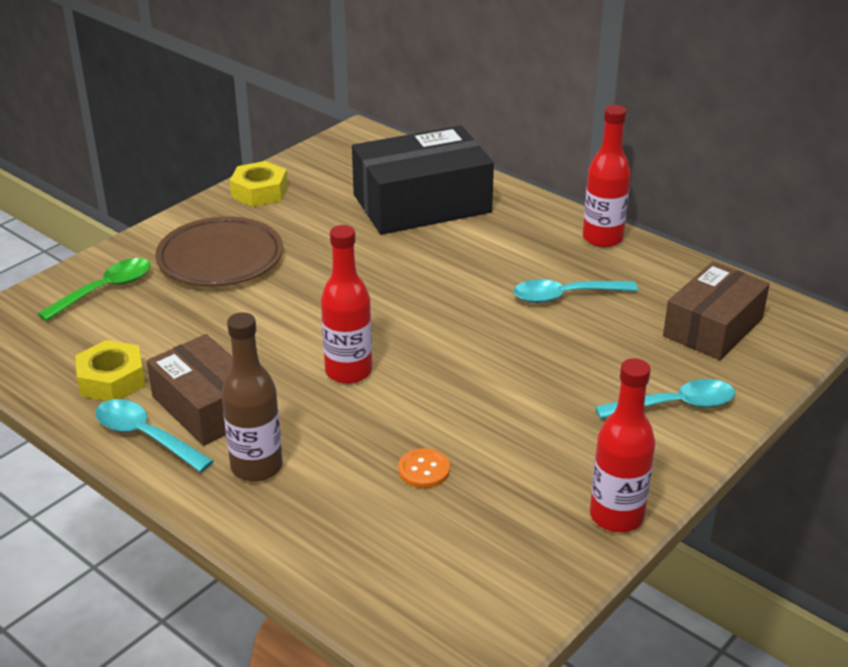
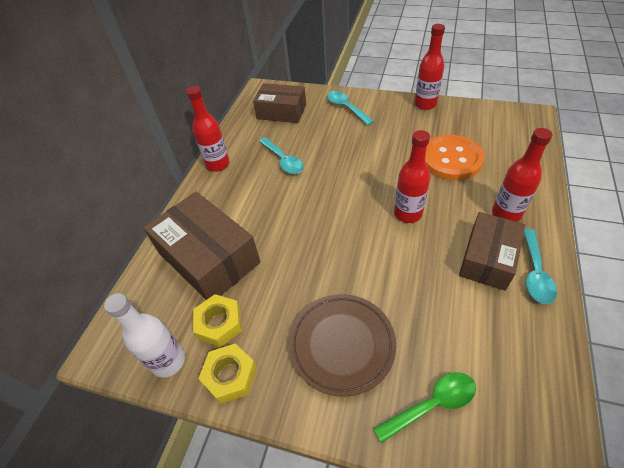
camera: 110 degrees left, 15 degrees up
green spoon [38,258,151,321] -> green spoon turned 135 degrees clockwise [373,372,476,443]
yellow nut [75,340,145,401] -> yellow nut moved to [193,294,242,347]
brown bottle [222,312,283,482] -> red bottle [492,128,552,222]
black box [352,126,494,234] -> brown box [143,192,260,300]
orange button [398,448,450,488] -> orange button [425,135,485,180], size x2.37
none -> white bottle [104,293,185,378]

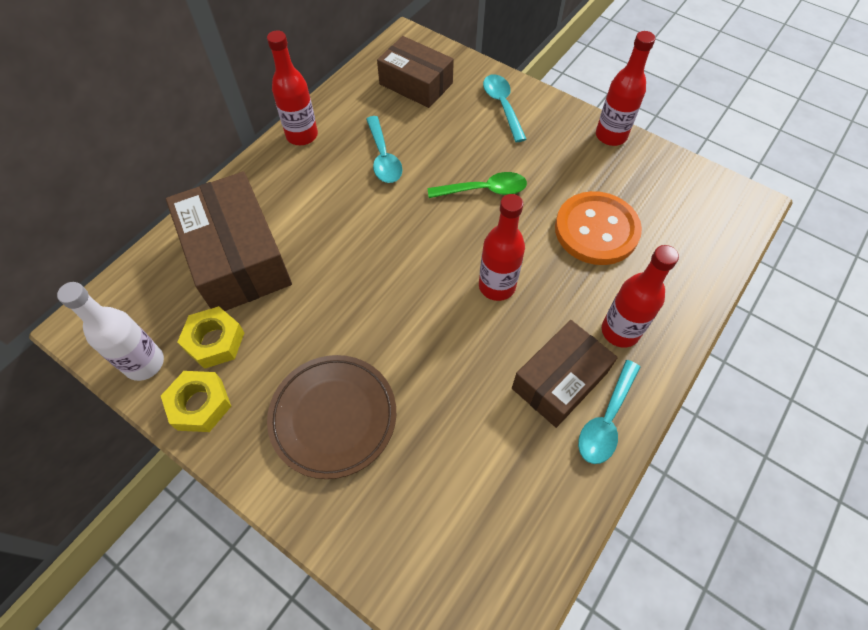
camera: 15 degrees right, 10 degrees up
green spoon [373,372,476,443] -> green spoon moved to [428,172,527,198]

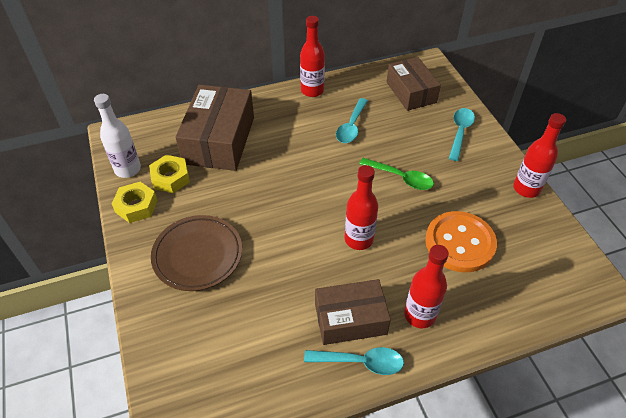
camera: 35 degrees right, 10 degrees down
turquoise spoon [578,360,640,464] -> turquoise spoon turned 150 degrees counterclockwise [304,347,404,375]

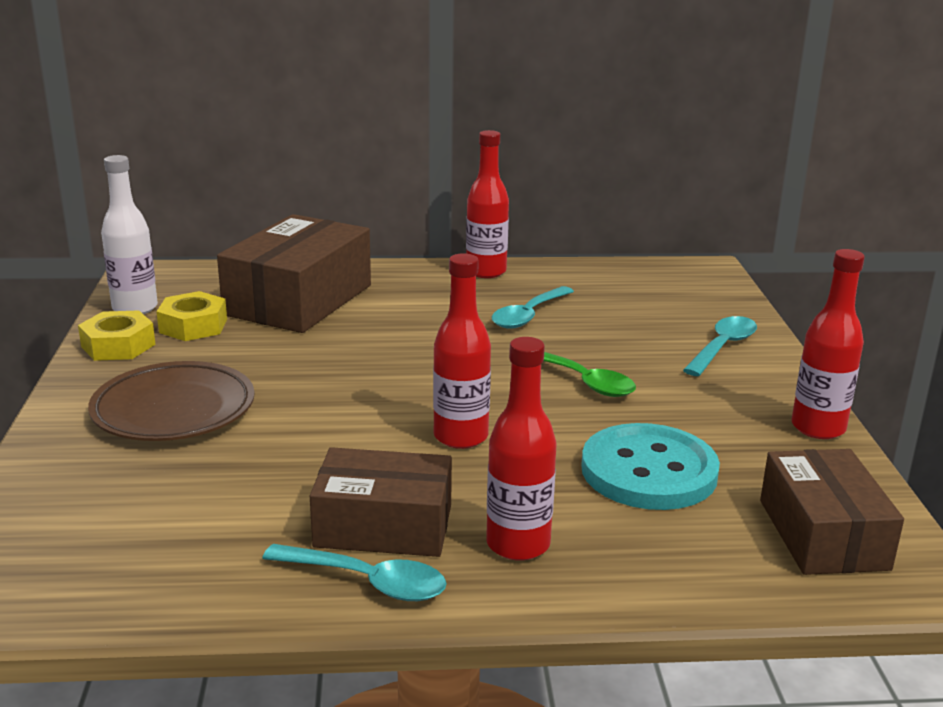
camera: 15 degrees right, 25 degrees down
brown box [386,57,441,111] -> brown box moved to [760,449,904,575]
orange button [425,211,497,272] -> turquoise button [581,423,720,510]

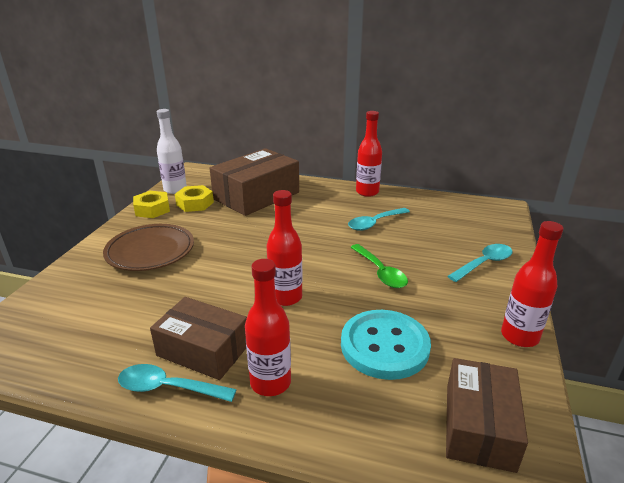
camera: 20 degrees right, 5 degrees up
turquoise spoon [262,544,447,601] -> turquoise spoon turned 150 degrees clockwise [118,364,237,402]

